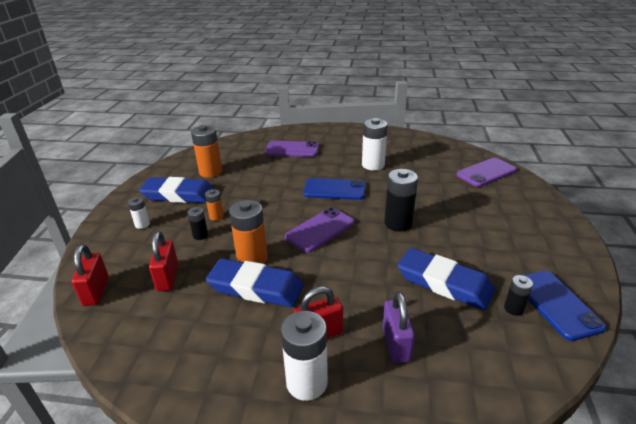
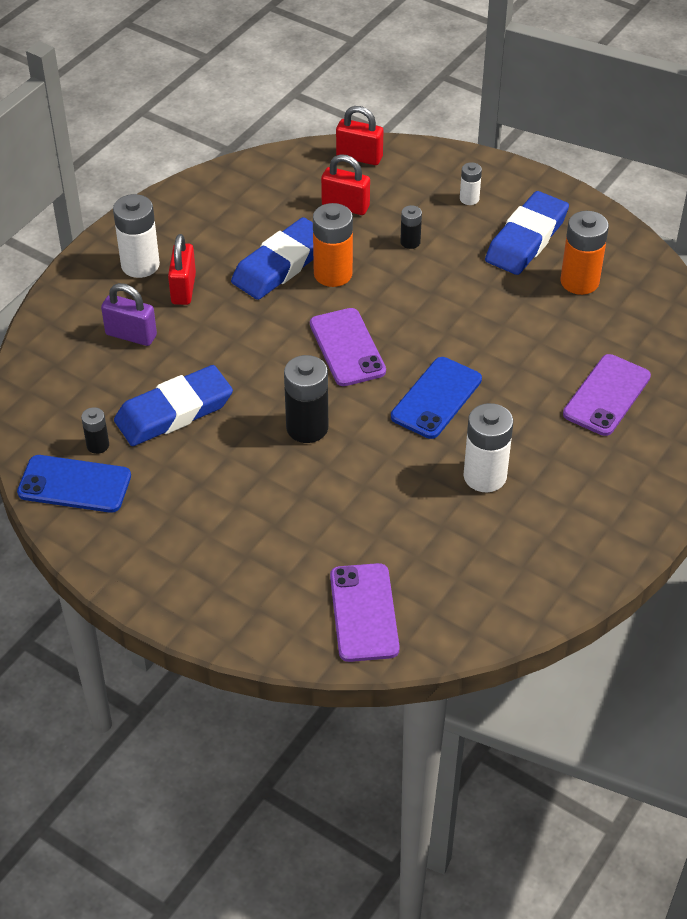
camera: 115 degrees right, 15 degrees up
orange battery [205,189,224,221] -> none

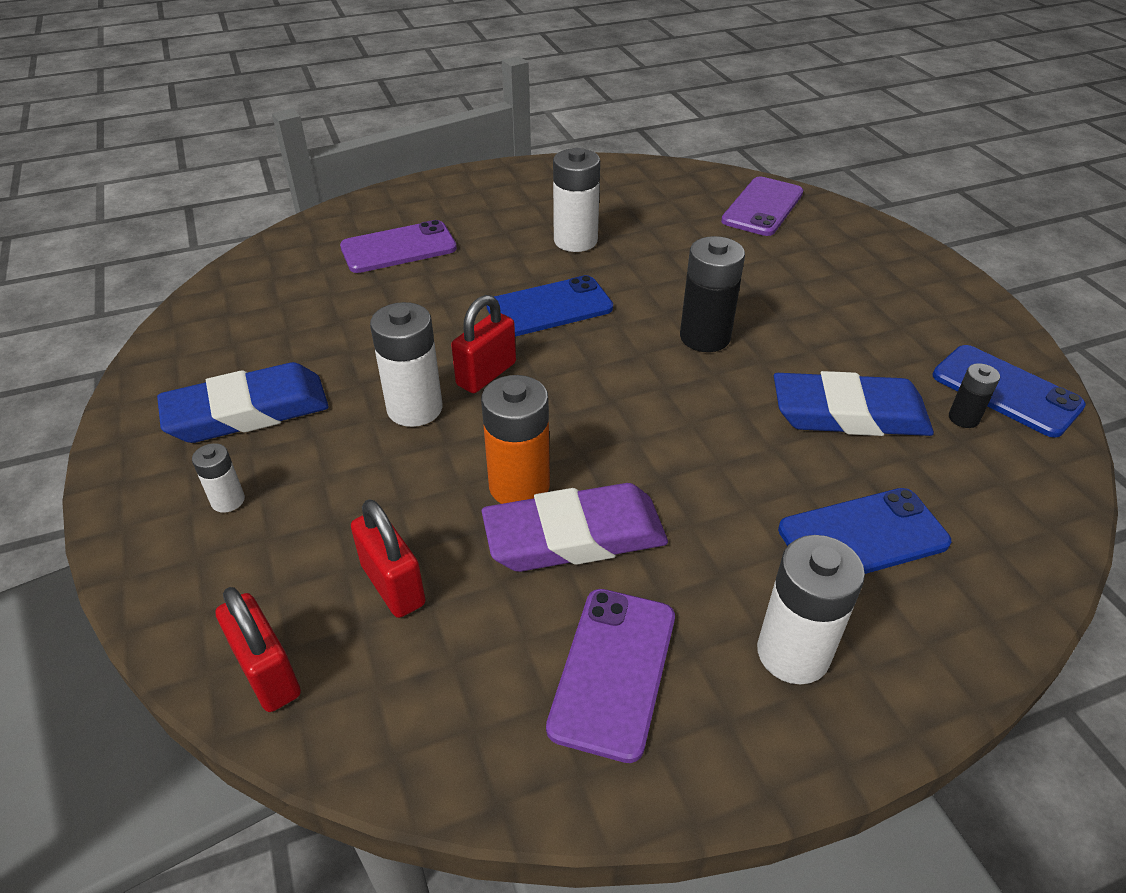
camera: 145 degrees left, 5 degrees down
purple padlock [101,283,157,346] -> blue phone [778,488,951,574]
red padlock [168,234,196,305] -> red padlock moved to [451,295,516,393]
blue eraser [231,217,313,300] -> purple eraser [482,483,668,572]
purple phone [310,308,386,386] -> purple phone moved to [546,589,675,763]
black battery [400,205,422,249] -> none
orange battery [560,211,609,295] -> none
none -> white battery [370,302,443,427]

